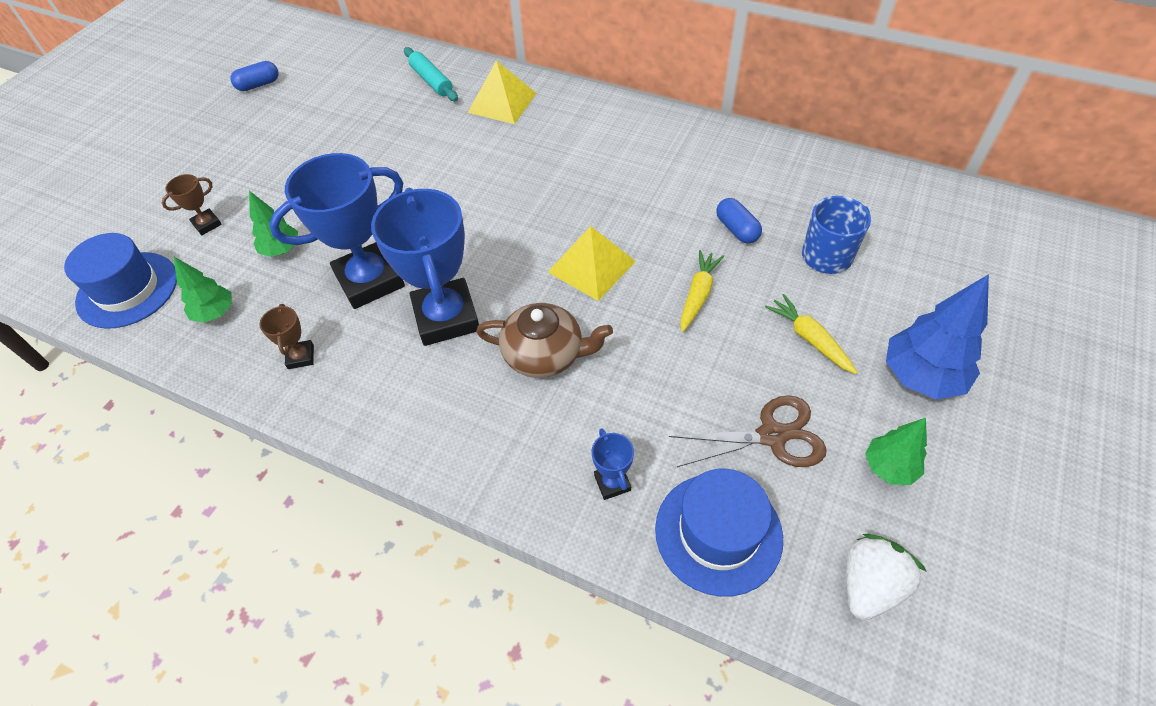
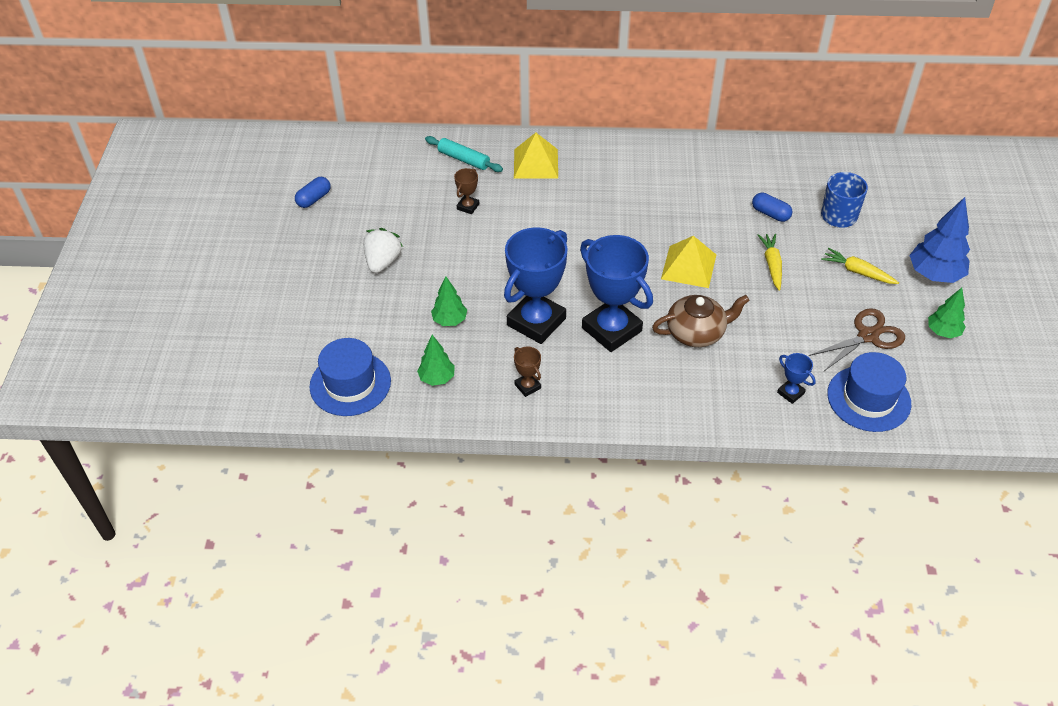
camera: 25 degrees left, 5 degrees down
brown trophy [162,174,222,235] -> brown trophy moved to [454,168,479,214]
white strawberry [847,534,927,620] -> white strawberry moved to [363,228,403,273]

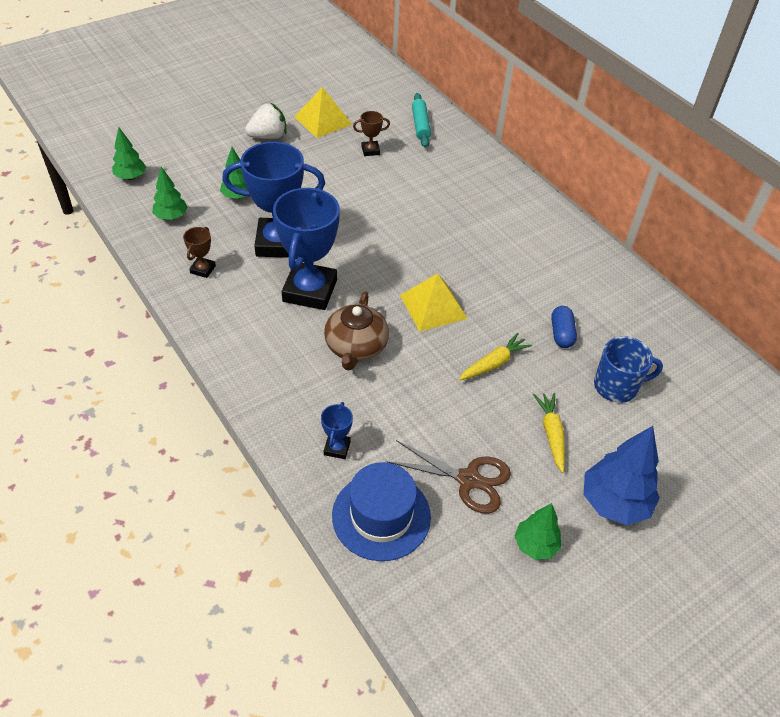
camera: 50 degrees right, 0 degrees up
blue capsule [295,177,331,208] -> none
blue hat [309,338,391,416] -> green tree [112,127,146,180]
yellow pyramid [514,133,558,179] -> yellow pyramid moved to [294,87,352,138]
brown teapot [652,295,750,347] -> brown teapot turned 60 degrees clockwise [324,291,389,371]

